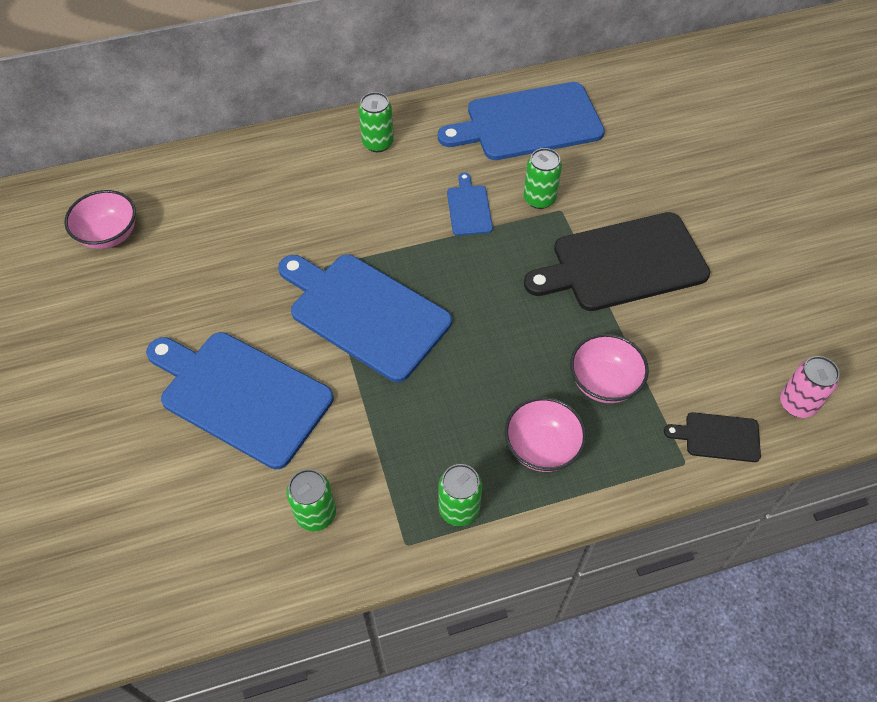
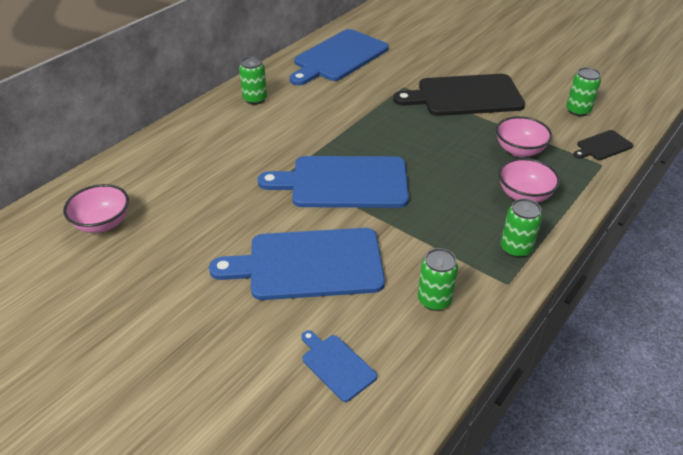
camera: 35 degrees left, 15 degrees down
blue cutting board [447,172,493,236] -> blue cutting board moved to [301,330,377,402]
green can [524,148,562,209] -> green can moved to [566,67,601,116]
black cutting board [524,212,710,311] -> black cutting board turned 45 degrees clockwise [393,74,525,116]
pink can [780,356,840,418] -> none

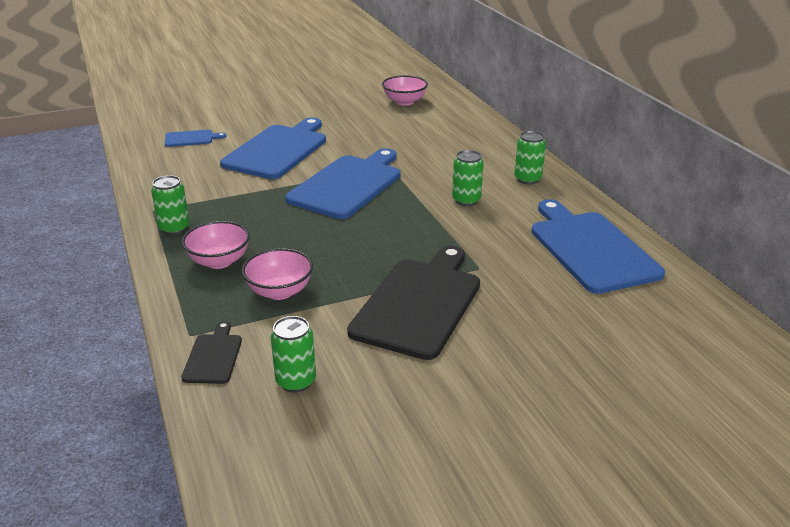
camera: 120 degrees right, 10 degrees down
green can [418,248,458,311] -> green can moved to [452,150,484,206]

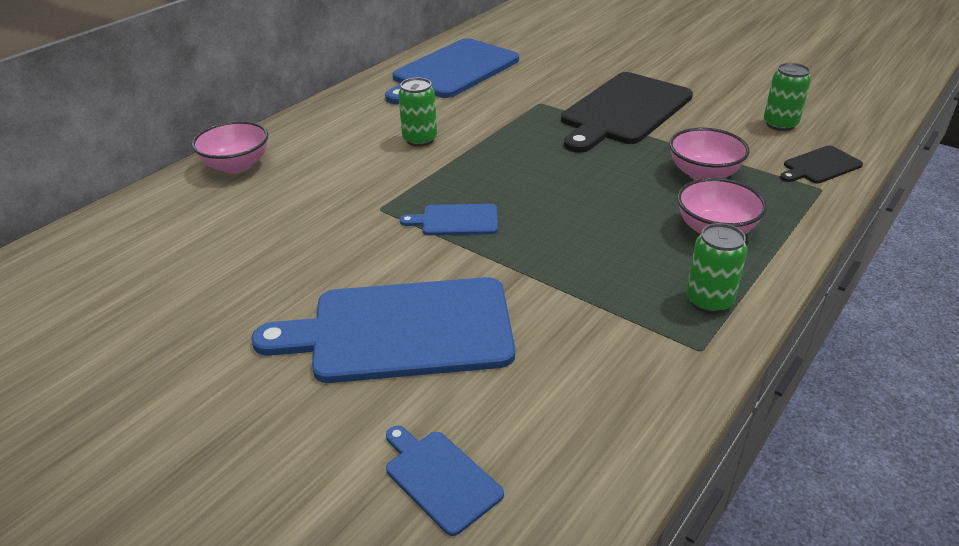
camera: 120 degrees left, 5 degrees up
blue cutting board [285,148,401,219] -> blue cutting board [400,204,498,235], size x0.46
black cutting board [347,246,480,360] -> black cutting board turned 45 degrees counterclockwise [561,72,693,153]
pink bowl [382,75,428,106] -> pink bowl moved to [191,121,268,174]
green can [514,131,546,184] -> none

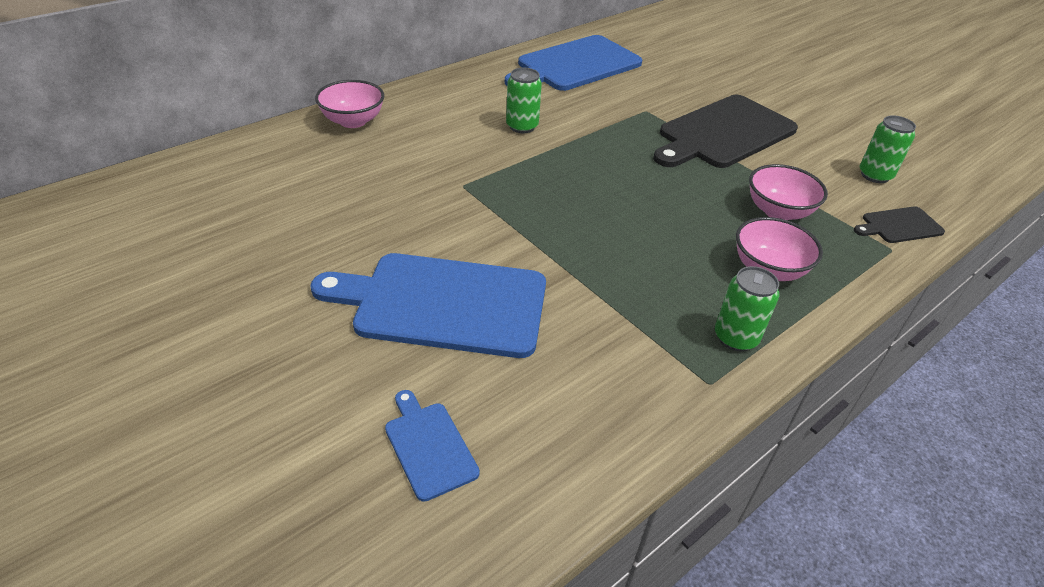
camera: 10 degrees right, 5 degrees up
blue cutting board [400,204,498,235] -> none

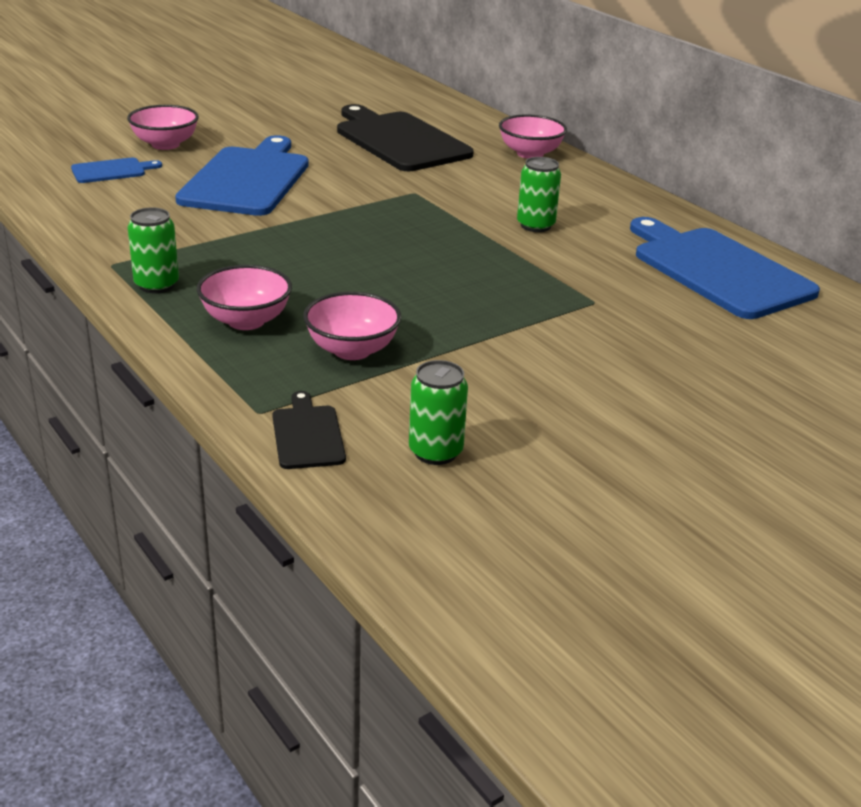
camera: 95 degrees right, 10 degrees down
black cutting board [653,95,798,168] -> black cutting board moved to [337,104,474,171]
none -> pink bowl [127,105,199,150]

